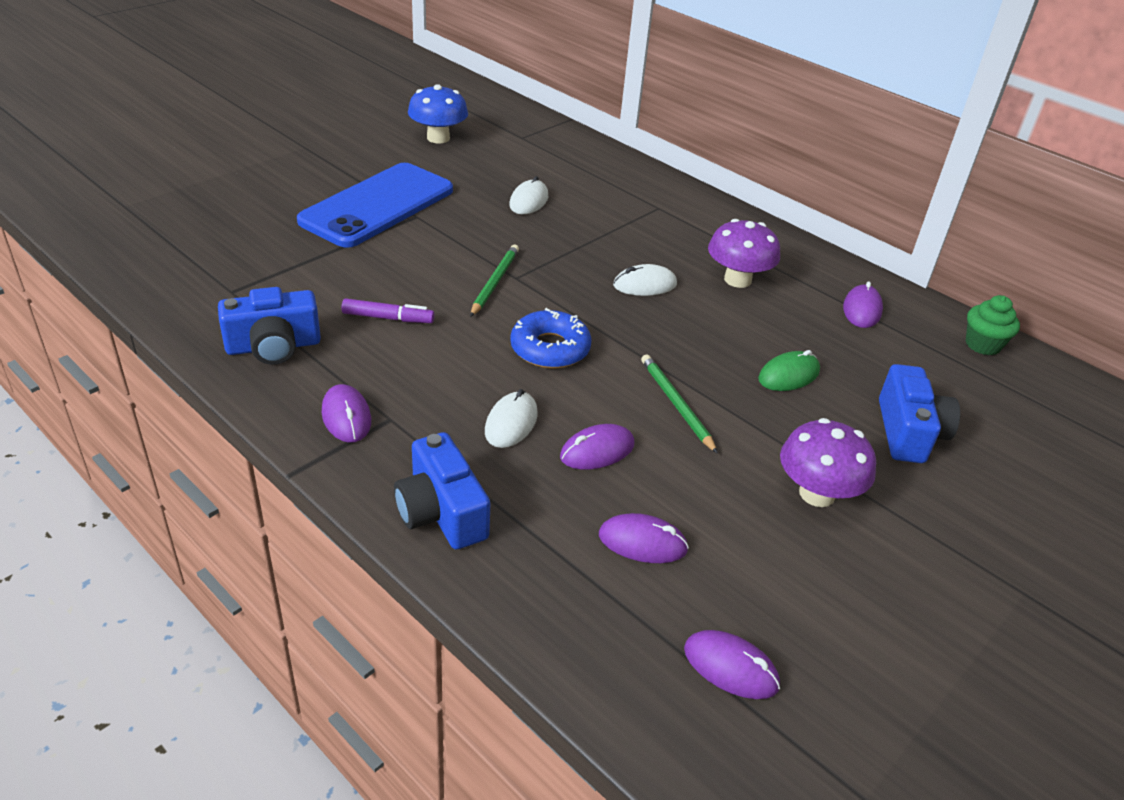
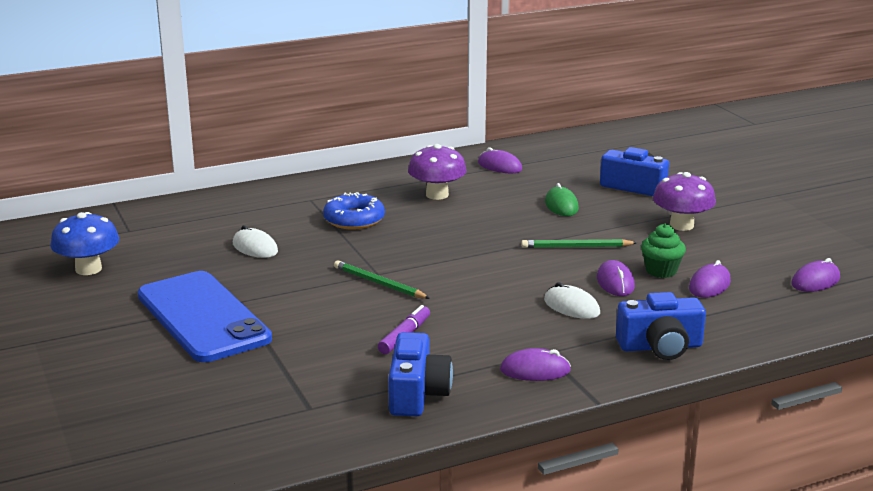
camera: 65 degrees left, 15 degrees down
blue donut [510,308,592,368] -> blue donut moved to [323,192,385,230]
white mouse [613,264,677,296] -> none
green cupcake [966,295,1020,355] -> green cupcake moved to [641,224,686,278]

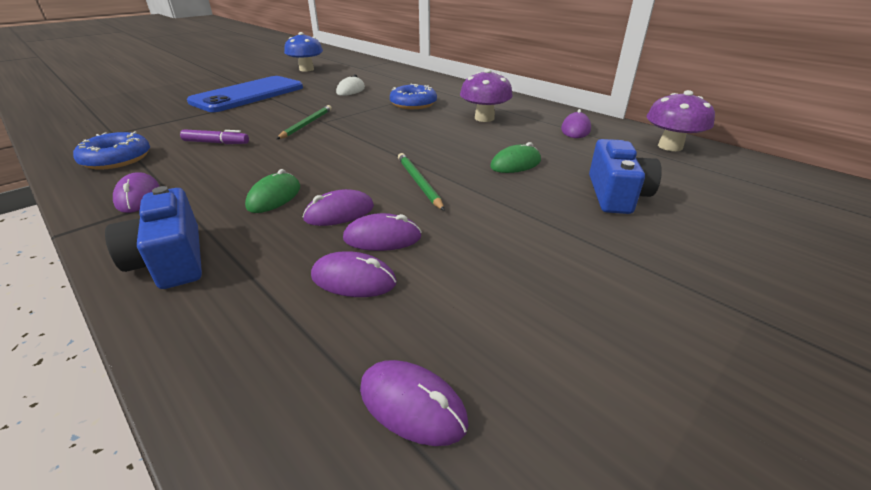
camera: 70 degrees right, 10 degrees up
blue camera [388,332,453,416] -> blue donut [73,131,150,170]
white mouse [544,282,600,319] -> green mouse [245,169,300,213]
green cupcake [641,224,686,278] -> purple mouse [343,213,422,251]
purple mushroom [653,172,716,231] -> purple mushroom moved to [646,90,715,151]

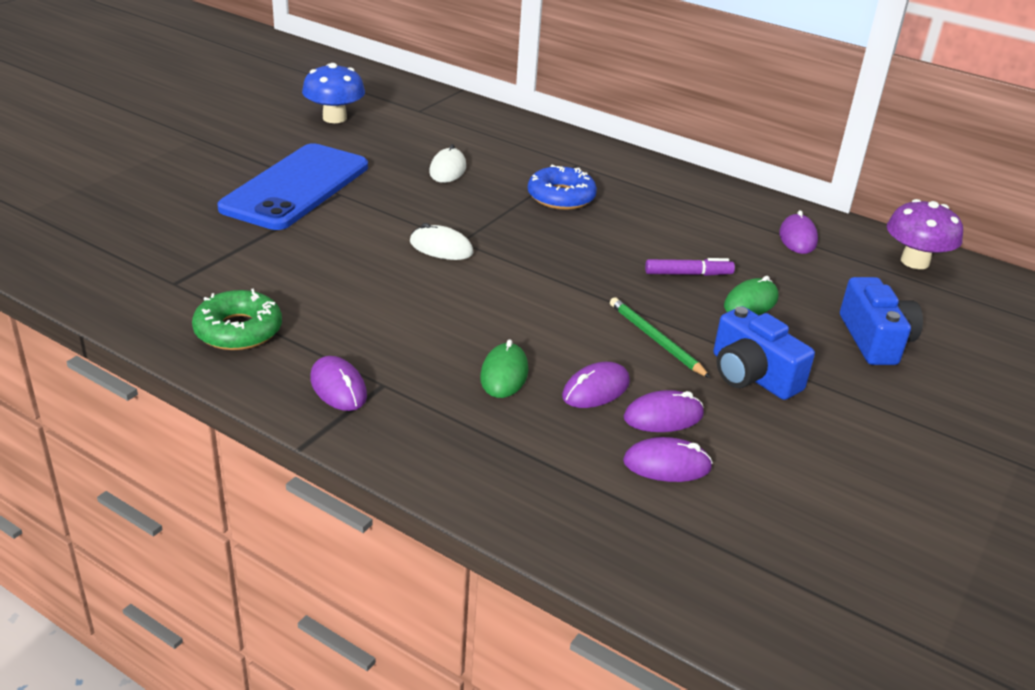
camera: 15 degrees left, 0 degrees up
blue donut [73,131,150,170] -> green donut [192,288,282,350]
blue camera [105,186,202,289] -> blue camera moved to [713,306,815,400]
purple marker [180,129,249,144] -> purple marker moved to [645,258,735,276]
green pencil [277,105,332,139] -> white mouse [410,223,474,260]
purple mouse [360,360,469,446] -> none
purple mushroom [460,69,513,122] -> none

